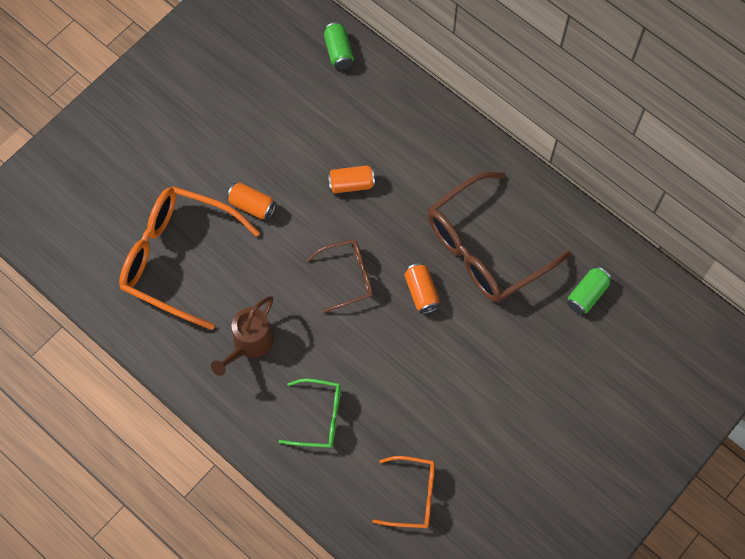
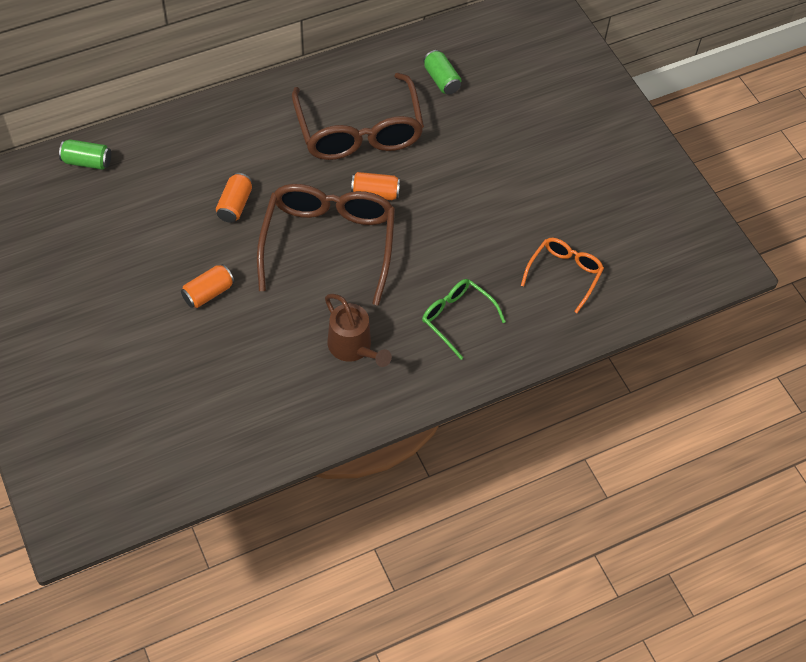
camera: 70 degrees left, 10 degrees down
orange glasses [119,186,260,330] -> none
green glasses [279,378,341,448] -> green glasses turned 75 degrees counterclockwise [422,279,506,360]
brown glasses [307,239,373,313] -> brown glasses [257,184,395,306], size x1.89

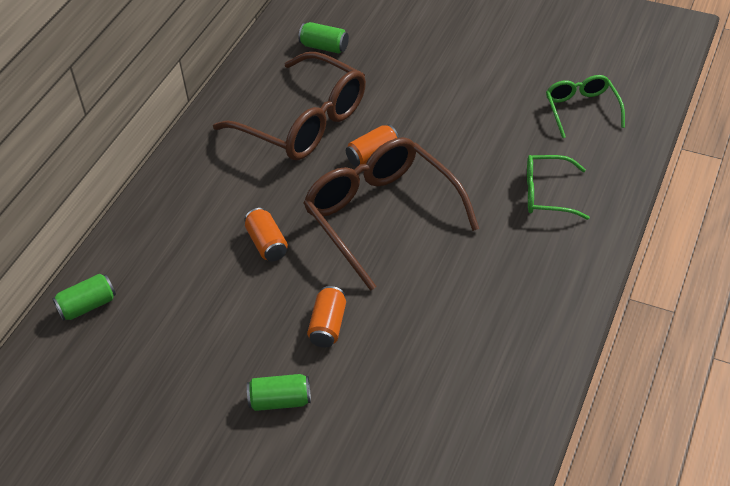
camera: 35 degrees left, 10 degrees down
brown watering can [325,294,392,367] -> none
orange glasses [521,238,604,313] -> green glasses [546,75,625,138]
none -> green can [247,374,311,411]

